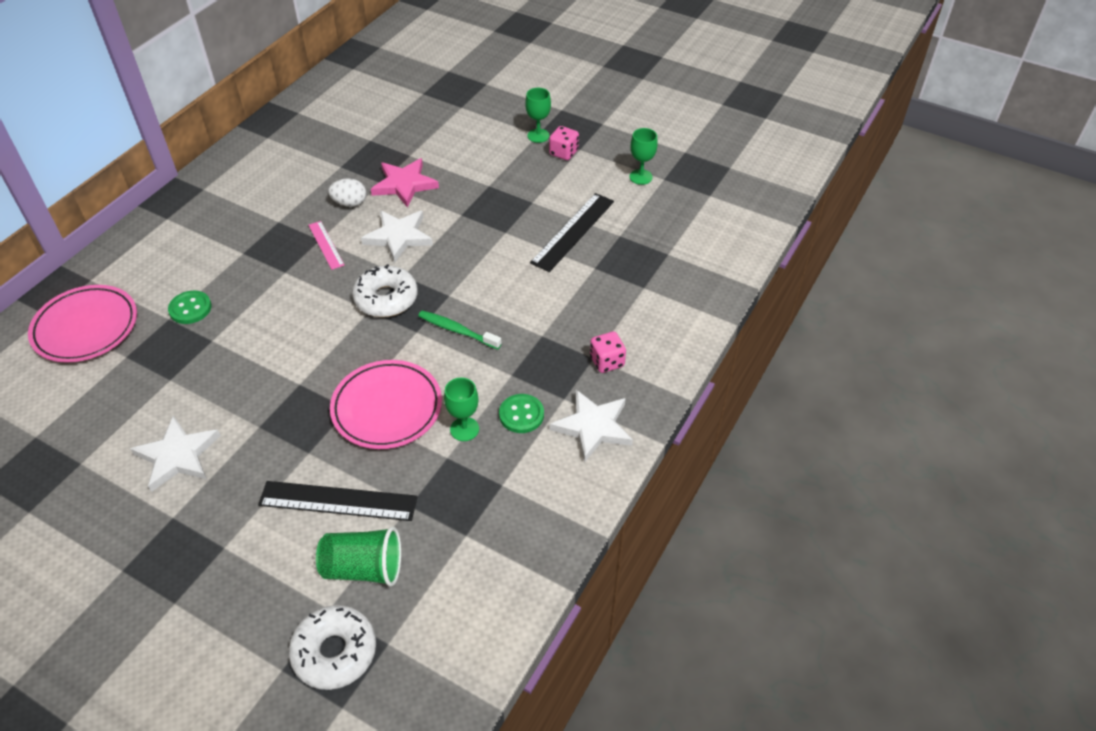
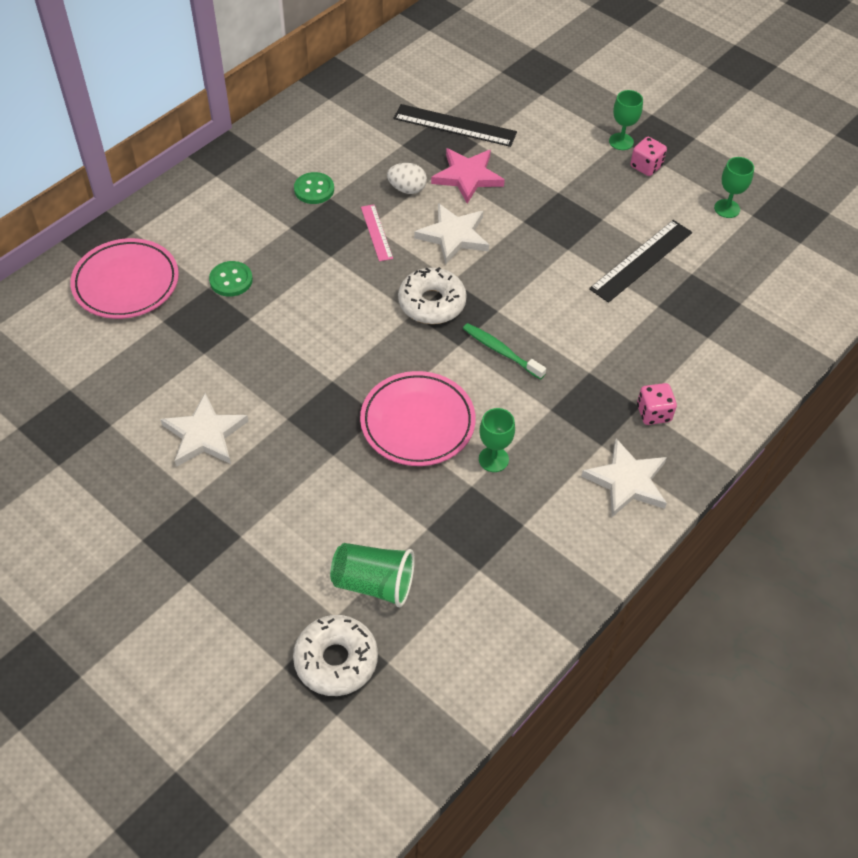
camera: 10 degrees right, 5 degrees up
black ruler [258,481,418,521] -> black ruler moved to [393,104,517,147]
green button [499,394,544,433] -> green button moved to [294,172,334,204]

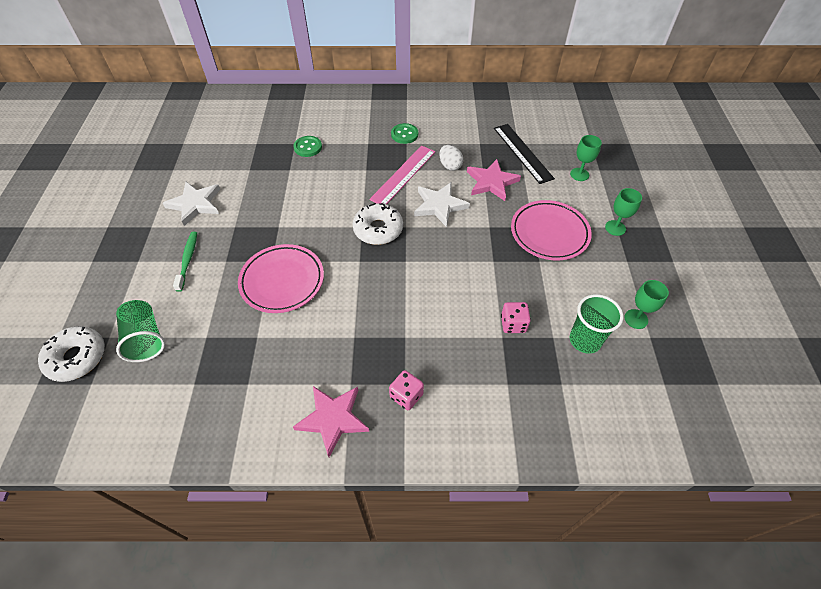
camera: 50 degrees right, 0 degrees up
pink plate [70,238,179,319] -> pink plate moved to [511,200,592,261]
pink ruler [361,204,393,261] -> pink ruler [369,145,435,204], size x1.72
green toothbrush [463,323,546,380] -> green toothbrush moved to [173,232,197,292]
green goblet [479,408,515,472] -> green goblet moved to [570,135,602,181]
white star [581,438,667,517] -> pink star [293,386,369,457]
black ruler [589,220,692,303] -> none
pink dice [630,137,667,176] -> pink dice moved to [501,302,531,333]
none -> green cup [570,294,624,354]

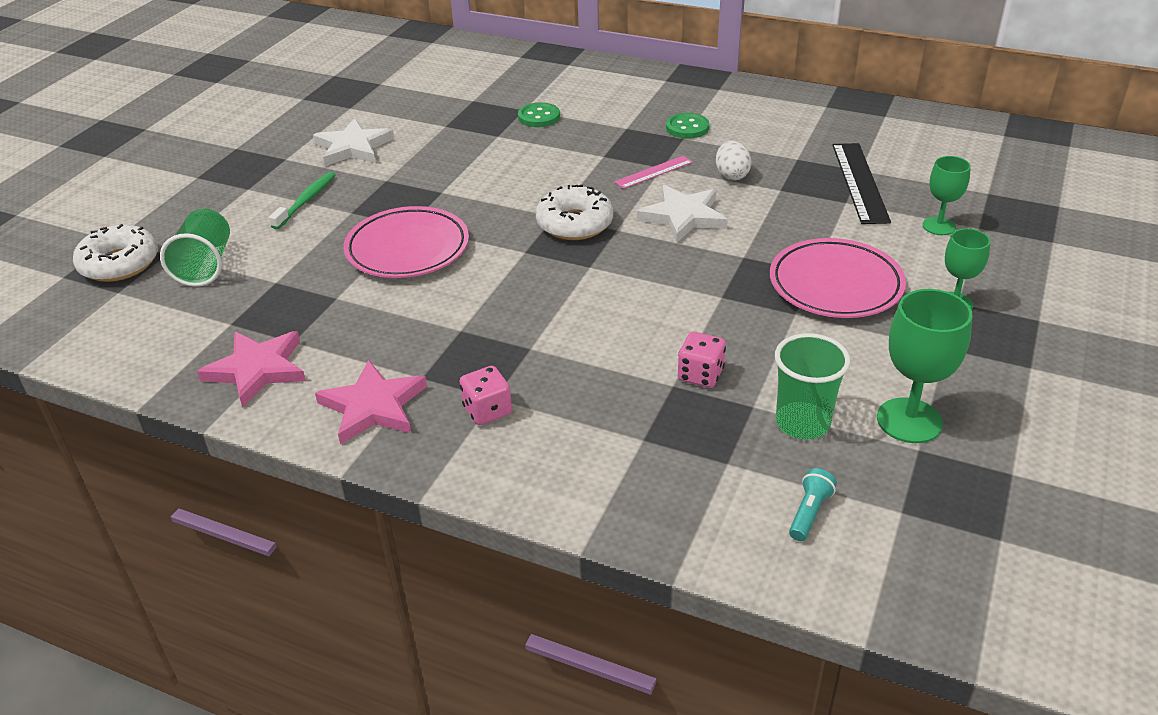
camera: 25 degrees right, 15 degrees down
pink ruler [369,145,435,204] -> pink ruler [614,156,693,189], size x0.58
pink star [467,159,521,201] -> pink star moved to [197,331,306,407]
green goblet [624,280,669,329] -> green goblet [877,289,973,443], size x1.59
none -> turquoise flashlight [789,468,837,541]

